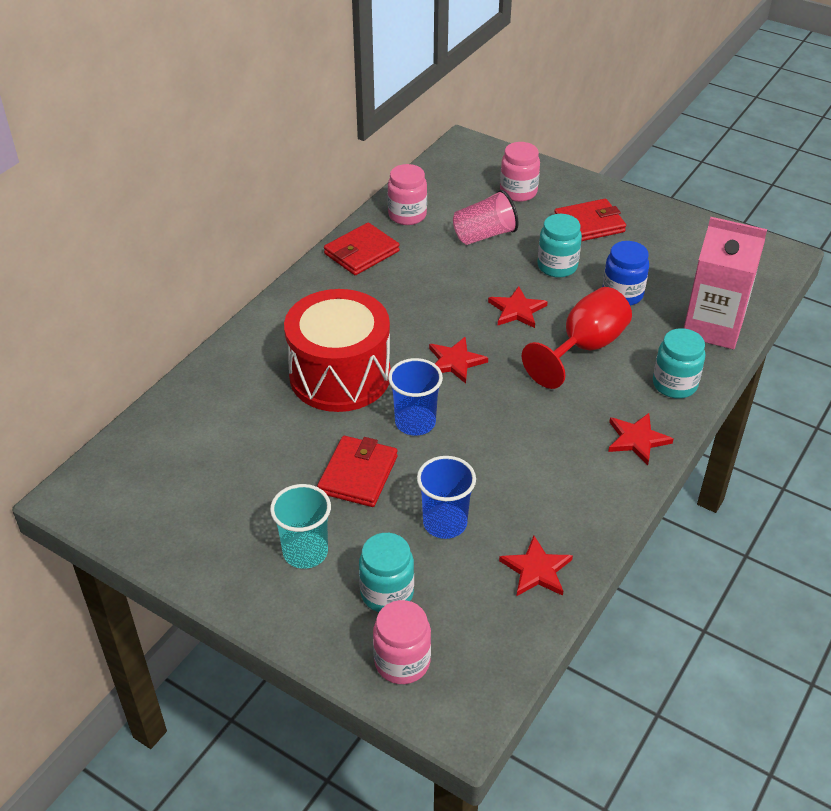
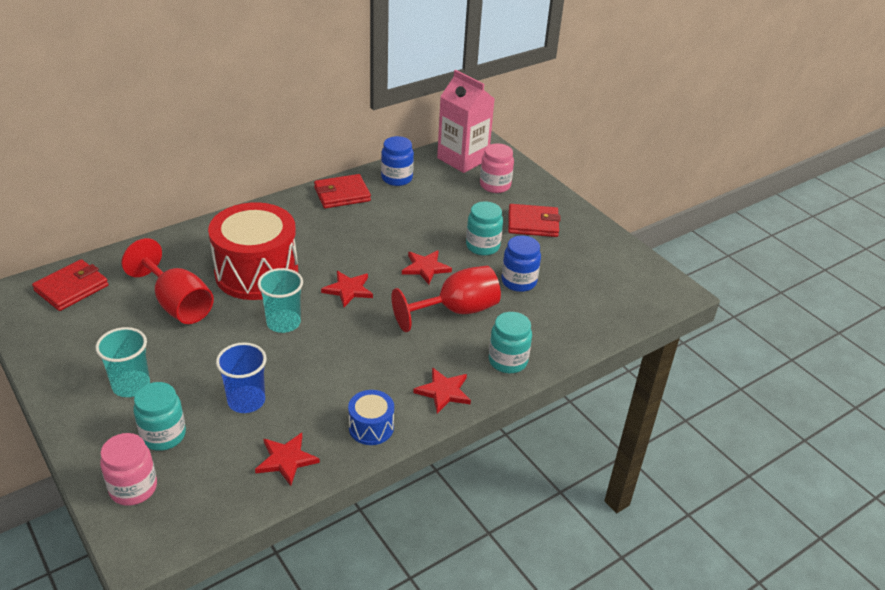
camera: 20 degrees right, 5 degrees down
red wallet [317,436,398,507] -> red wallet moved to [32,259,109,311]
pink jar [388,164,427,225] -> blue jar [381,136,414,186]
blue cup [388,358,443,436] -> turquoise cup [258,268,303,333]
pink cup [453,190,518,245] -> none
pink carton [684,217,767,349] -> pink carton moved to [437,70,494,173]
none -> red goblet [122,238,214,324]
none -> blue drum [348,390,394,445]

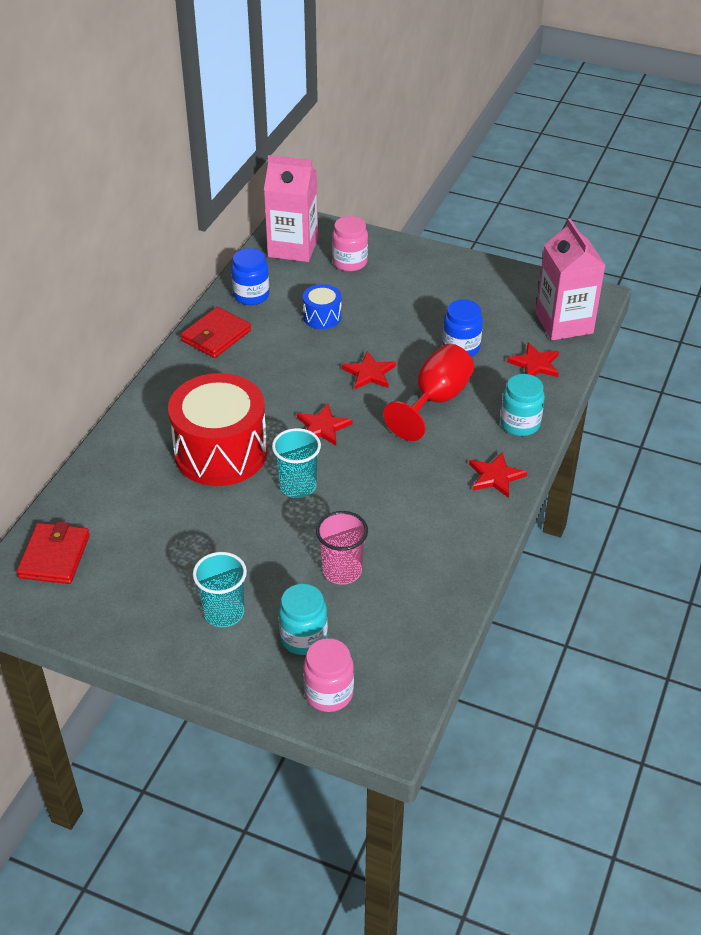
camera: 30 degrees left, 5 degrees up
red goblet [122,238,214,324] -> none
blue cup [216,342,267,413] -> pink cup [316,511,368,585]
red star [255,433,320,486] -> red star moved to [507,343,559,377]
blue drum [348,390,394,445] -> blue drum moved to [303,284,342,329]
turquoise jar [466,201,503,256] -> none
red wallet [508,204,561,237] -> none
none -> pink carton [536,219,605,341]

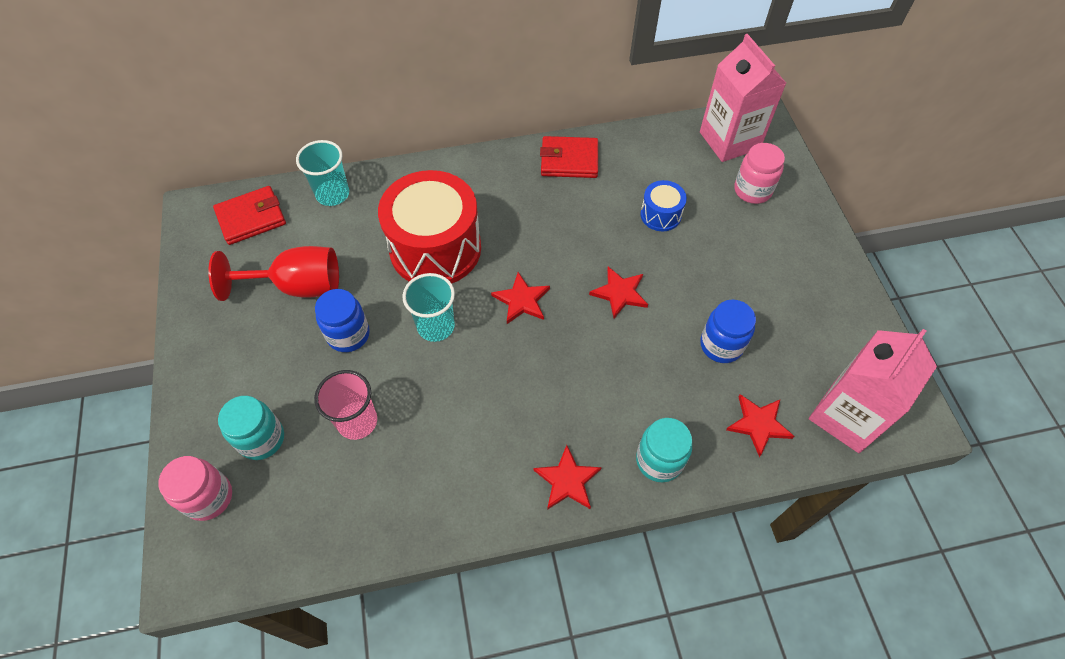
camera: 55 degrees right, 15 degrees up
turquoise cup [193,552,247,627] -> turquoise cup moved to [296,140,349,206]
blue jar [231,248,269,305] -> blue jar moved to [315,289,370,352]
red goblet [383,344,474,441] -> red goblet moved to [208,246,339,301]

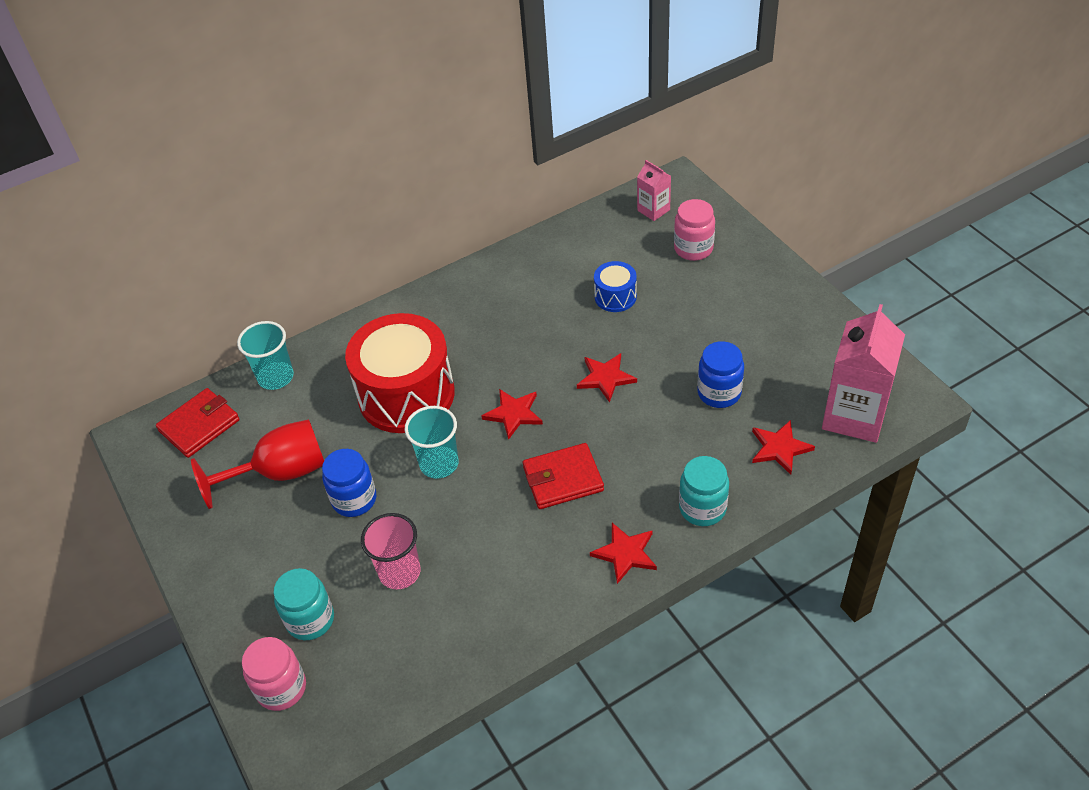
camera: 15 degrees left, 10 degrees down
red wallet [540,136,598,178] -> red wallet moved to [523,443,604,509]
pink carton [700,34,786,162] -> pink carton [637,160,671,221], size x0.51

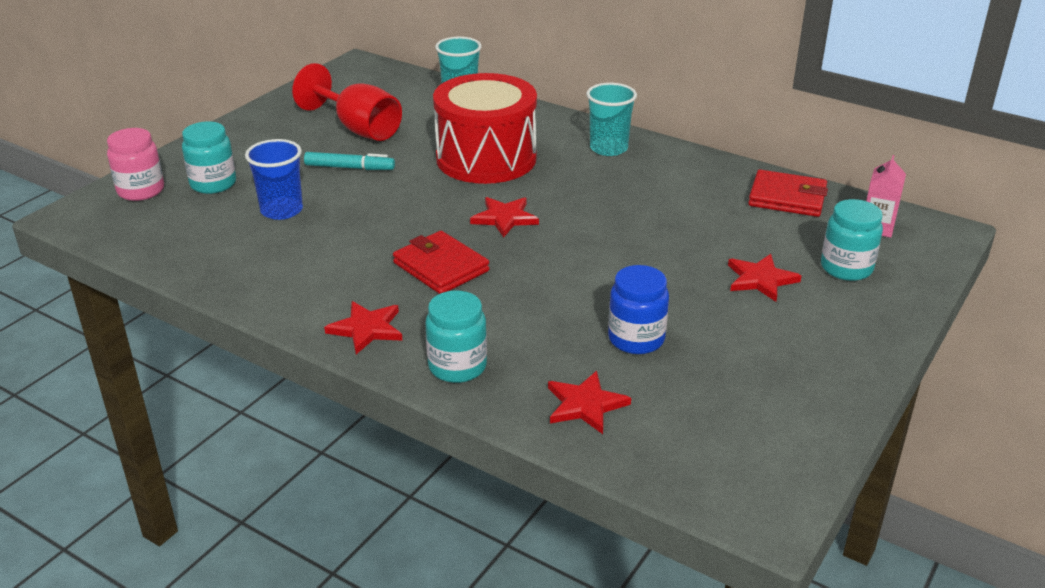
camera: 60 degrees right, 15 degrees down
red wallet [156,388,240,458] -> red wallet moved to [748,170,828,217]
blue jar [322,449,376,517] -> turquoise marker [304,152,395,170]
pink cup [361,513,420,589] -> blue cup [245,139,303,220]
turquoise cup [404,406,459,479] -> turquoise cup moved to [586,83,637,156]
red star [577,353,637,403] -> red star moved to [728,254,801,302]
blue drum [594,261,637,312] -> none
pink jar [674,199,715,261] -> turquoise jar [821,199,883,281]
pink carton [822,304,905,443] -> none

